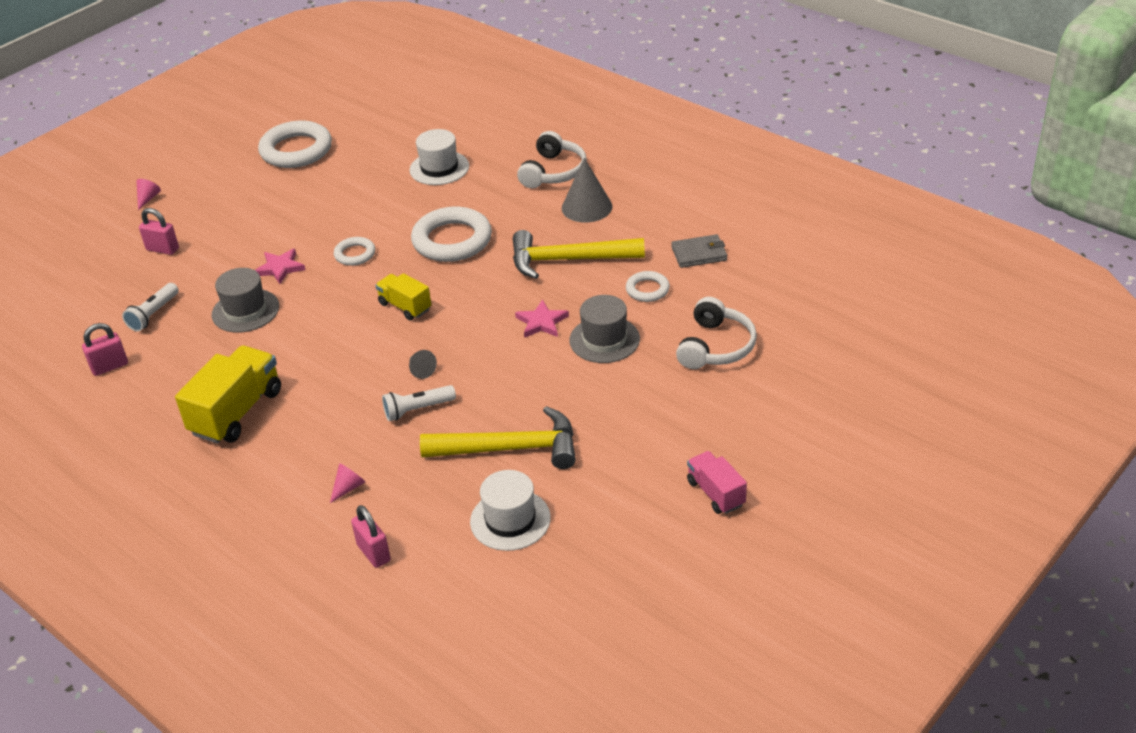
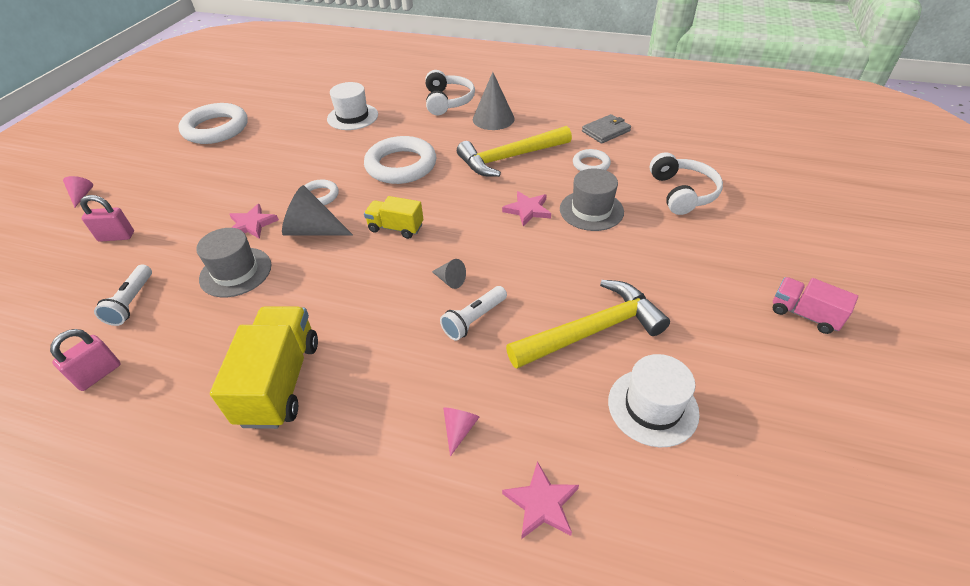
camera: 25 degrees left, 5 degrees up
pink padlock [351,505,391,568] -> pink star [502,461,579,539]
none -> grey cone [282,185,353,236]

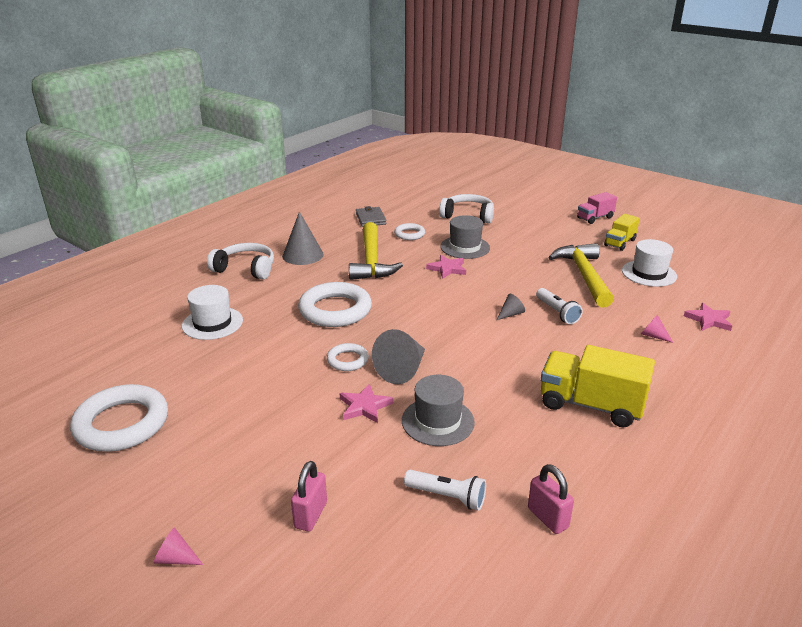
camera: 70 degrees left, 15 degrees down
yellow truck [364,196,423,239] -> yellow truck moved to [604,214,640,251]

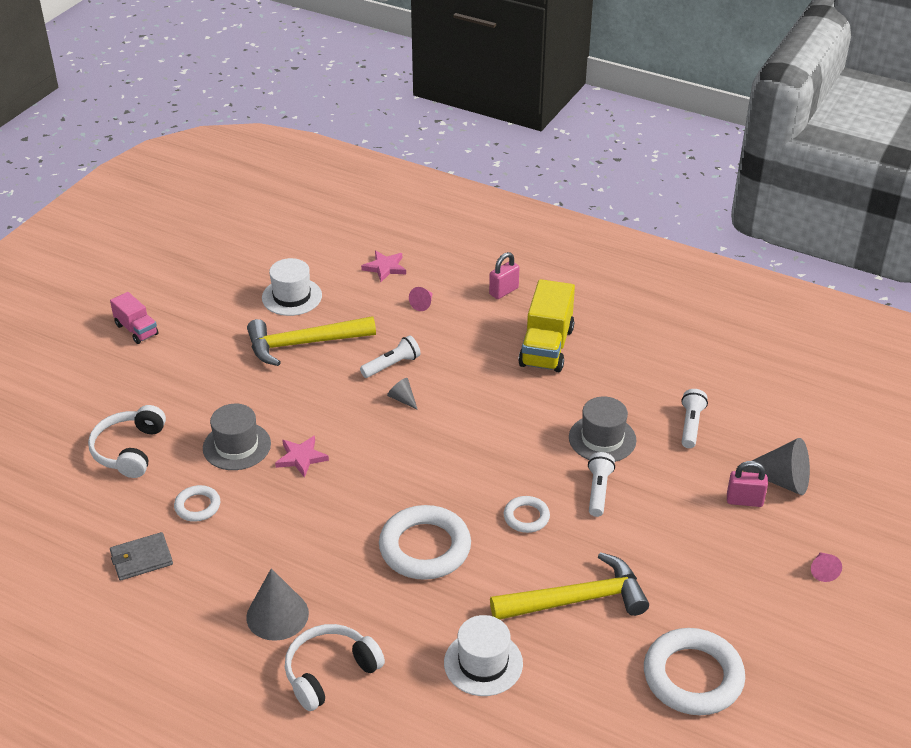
camera: 100 degrees left, 10 degrees up
white headphones [207,243,274,279] -> white headphones turned 45 degrees clockwise [285,624,385,711]
pink star [340,384,393,423] -> white flashlight [588,452,615,517]
yellow hammer [349,222,403,280] -> yellow hammer moved to [490,552,649,620]
grey cone [372,329,425,384] -> grey cone moved to [743,438,810,495]
pink padlock [528,464,574,534] -> pink padlock moved to [489,252,520,299]
yellow truck [604,214,640,251] -> none

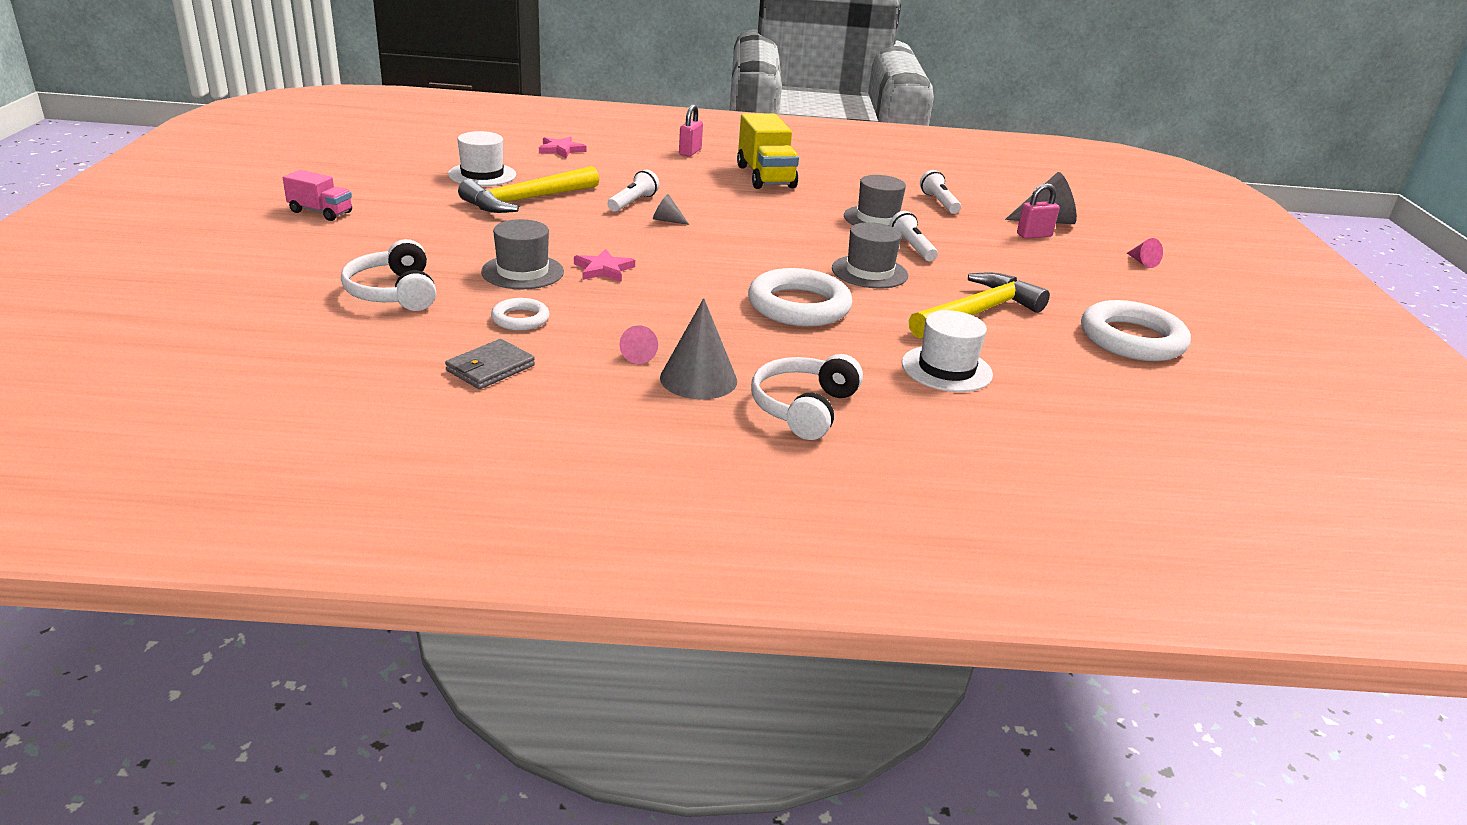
camera: 30 degrees left, 10 degrees down
pink cone [409,287,433,311] -> pink cone moved to [619,325,658,364]
white ring [504,496,550,533] -> grey hat [832,222,908,289]

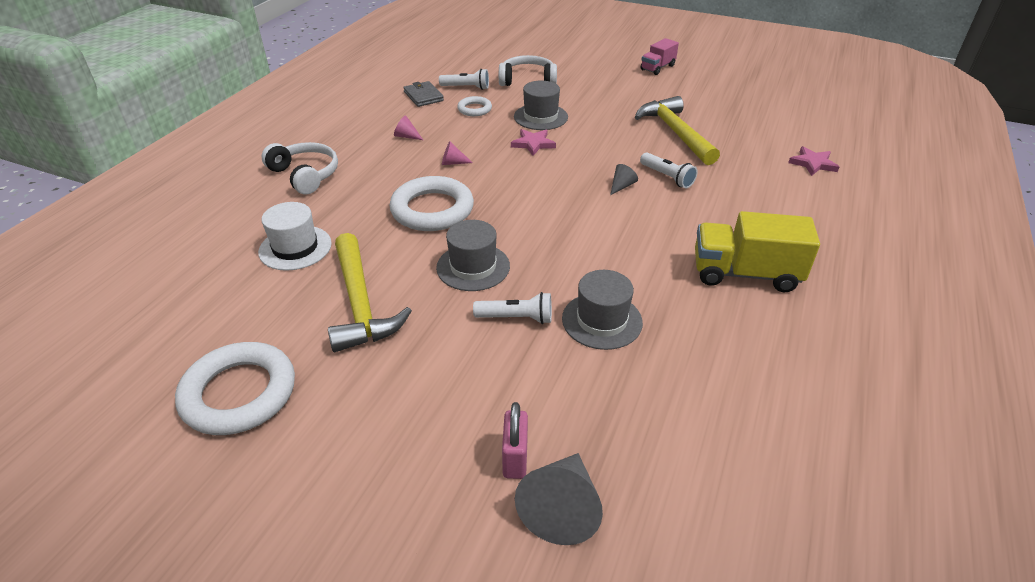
camera: 115 degrees right, 10 degrees up
white hat [448,131,516,186] -> none
grey cone [660,298,737,400] -> none
pink padlock [679,104,703,157] -> none
white flashlight [920,170,961,214] -> white flashlight moved to [439,69,489,90]
pink cone [1127,238,1163,268] -> pink cone moved to [442,141,473,165]

